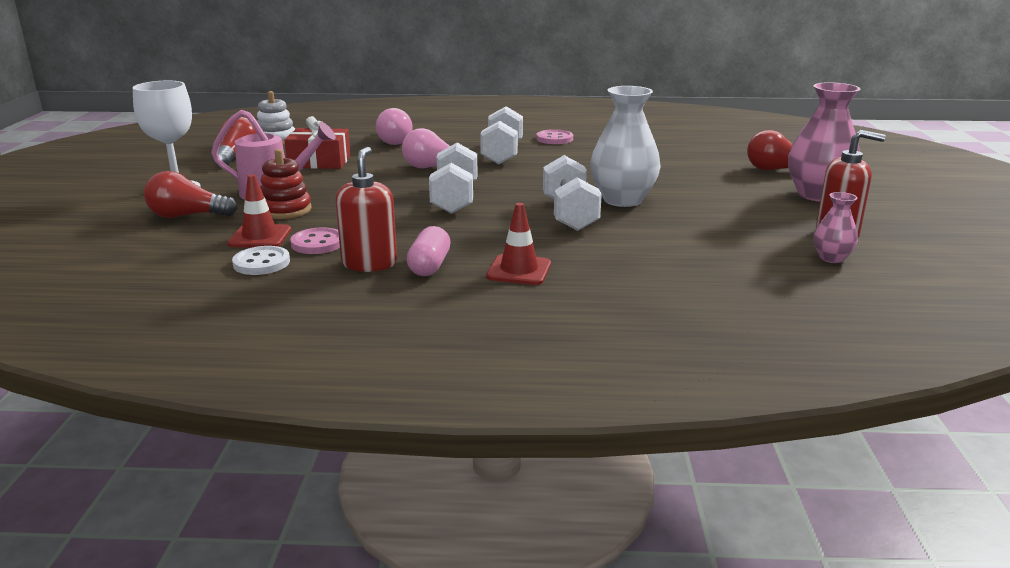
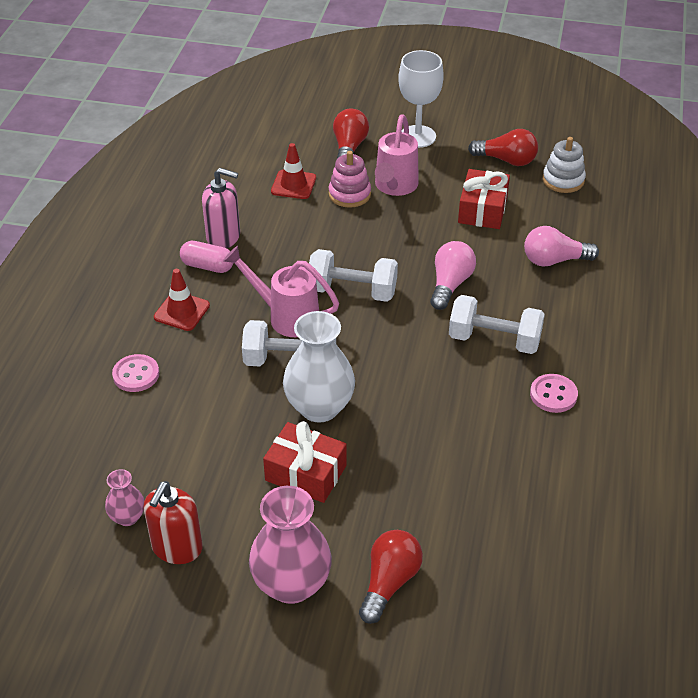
camera: 100 degrees right, 20 degrees up
white button [232,246,290,275] -> none
red stacking toy [260,149,312,219] -> pink stacking toy [329,151,371,208]
pink button [291,228,340,254] -> pink button moved to [112,354,159,392]
red soap dispenser [335,147,397,272] -> pink soap dispenser [202,168,240,248]
none -> pink watering can [223,246,339,337]
none -> red gift [263,421,347,503]

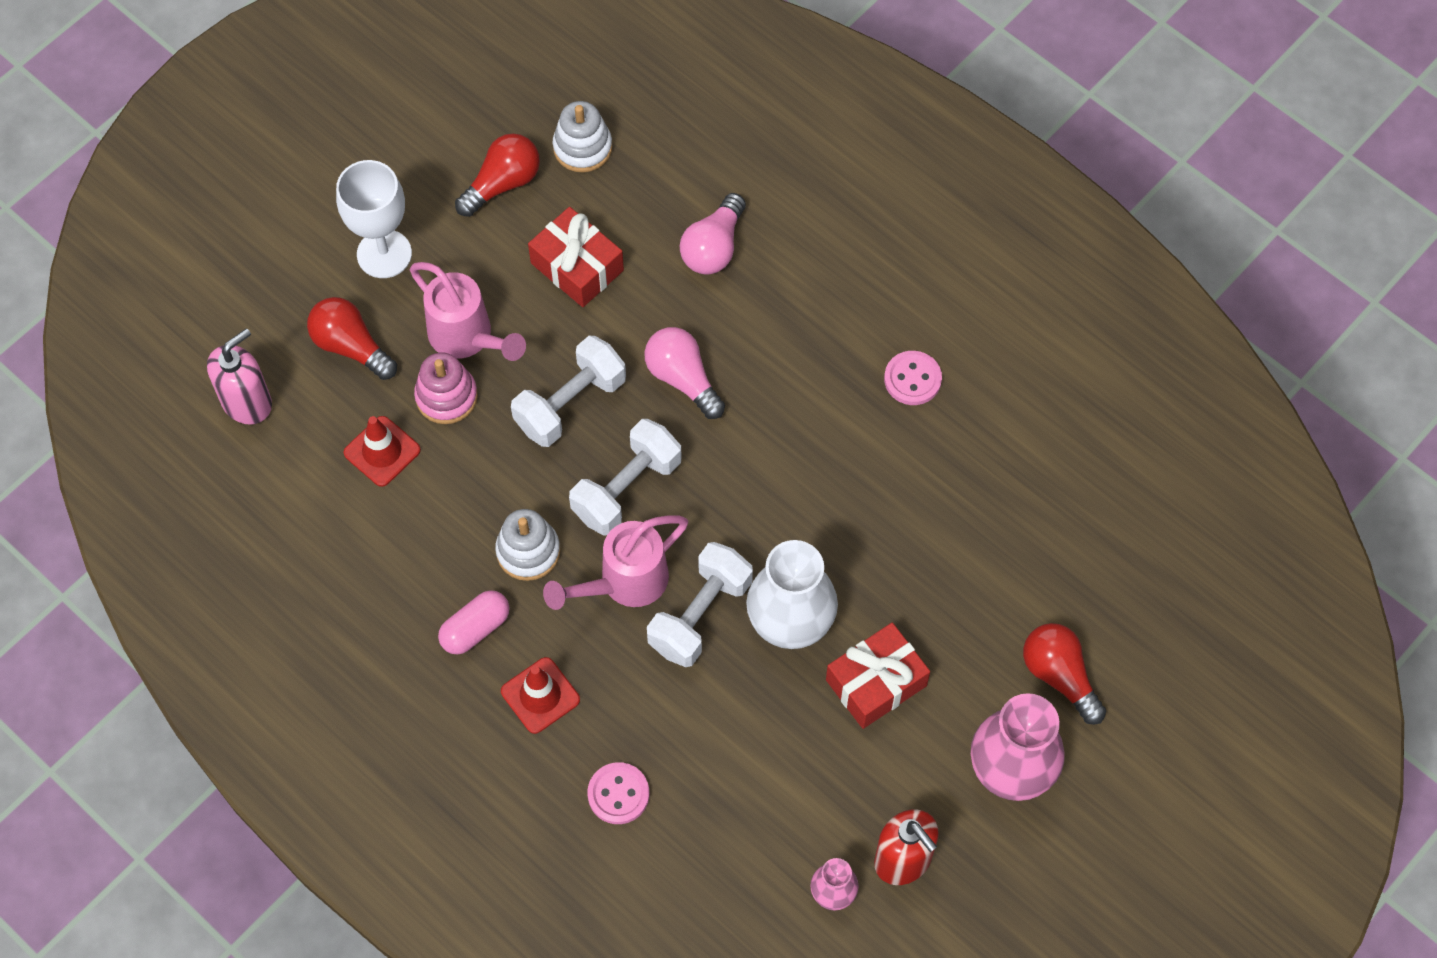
camera: 60 degrees left, 20 degrees up
pink soap dispenser [202,168,240,248] -> pink soap dispenser moved to [207,328,272,425]
white dumbbell [449,295,545,354] -> white dumbbell moved to [511,336,626,447]
none -> white stacking toy [495,509,560,581]

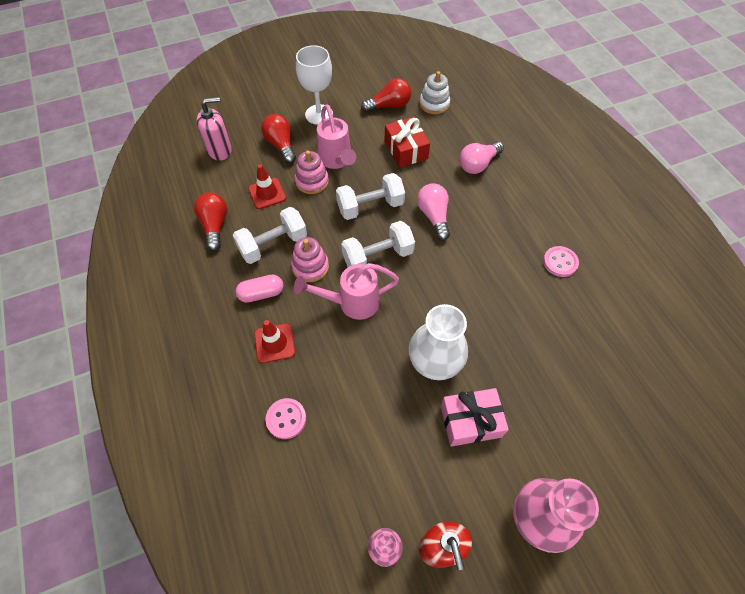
camera: 25 degrees right, 5 degrees down
white stacking toy [495,509,560,581] -> pink stacking toy [291,237,329,282]
white dumbbell [647,542,753,667] -> white dumbbell moved to [233,207,307,264]
red gift [826,623,930,729] -> pink gift [441,388,509,447]
red light bulb [1023,623,1106,725] -> red light bulb moved to [194,192,227,251]

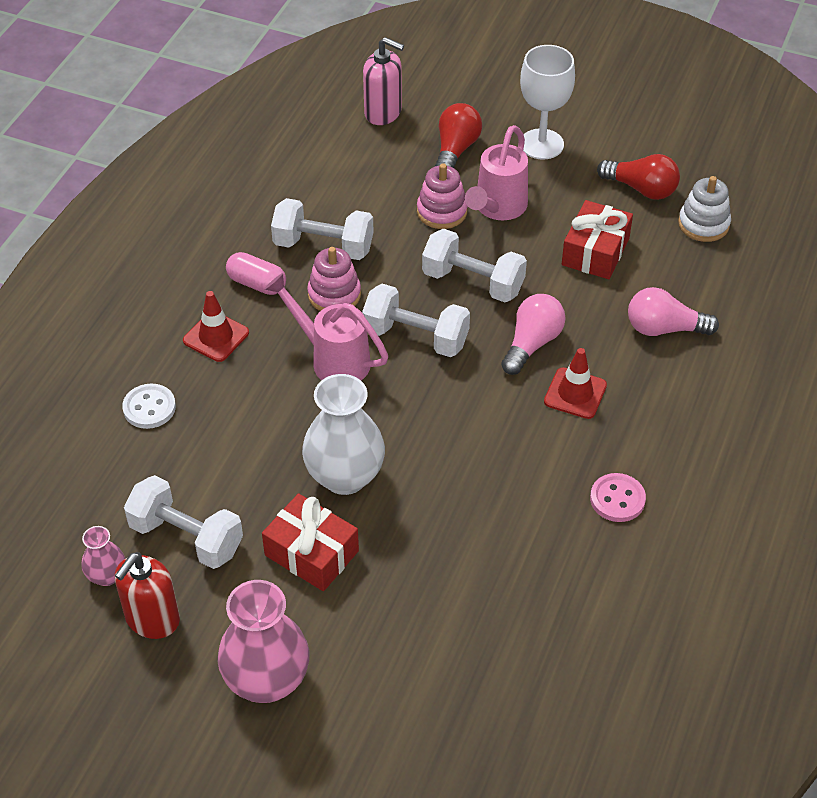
camera: 45 degrees right, 10 degrees down
red light bulb [194,192,227,251] -> none
red traffic cone [248,164,286,209] -> red traffic cone moved to [544,348,607,419]
pink button [265,398,306,439] -> white button [122,384,176,429]
pink gift [441,388,509,447] -> red gift [262,493,359,591]
none -> white dumbbell [124,475,243,569]

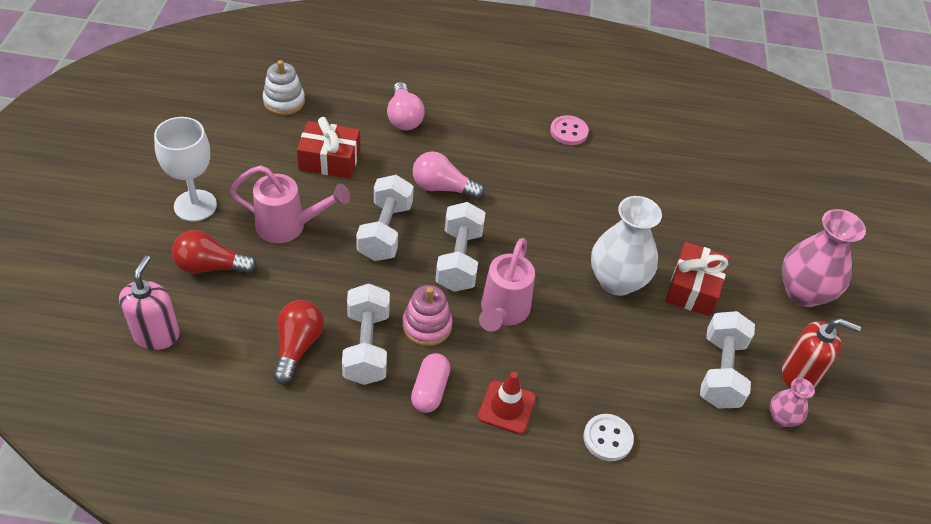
camera: 110 degrees left, 0 degrees up
pink stacking toy [417,163,468,229] -> none
red traffic cone [544,348,607,419] -> none
red light bulb [597,154,680,200] -> red light bulb moved to [273,300,324,384]

